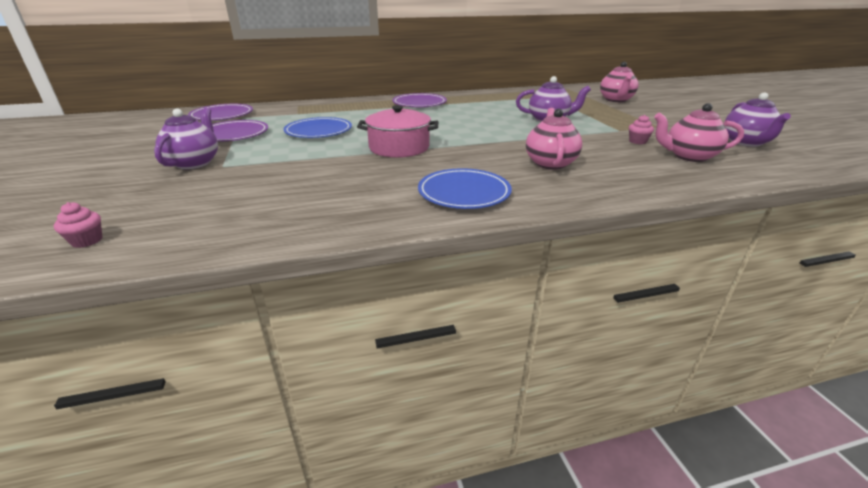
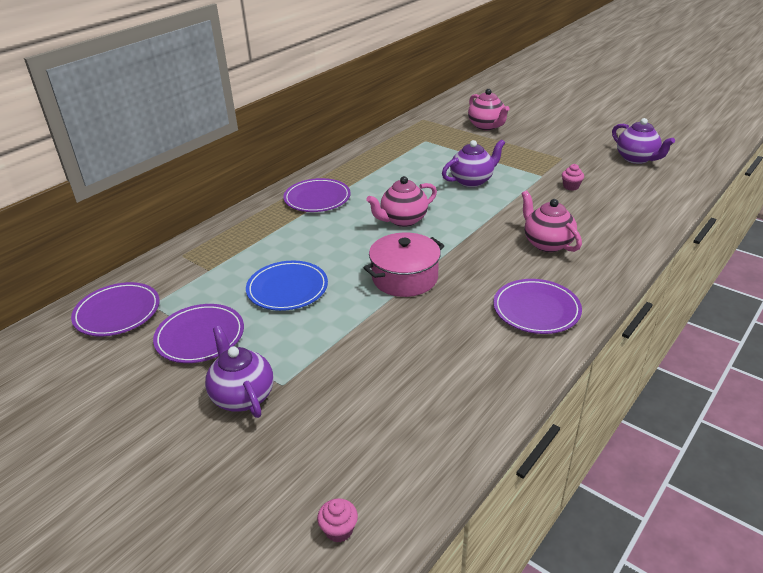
camera: 35 degrees left, 5 degrees up
blue plate [418,168,512,209] -> purple plate [493,279,582,334]
pink teapot [654,103,744,162] -> pink teapot moved to [366,176,437,227]

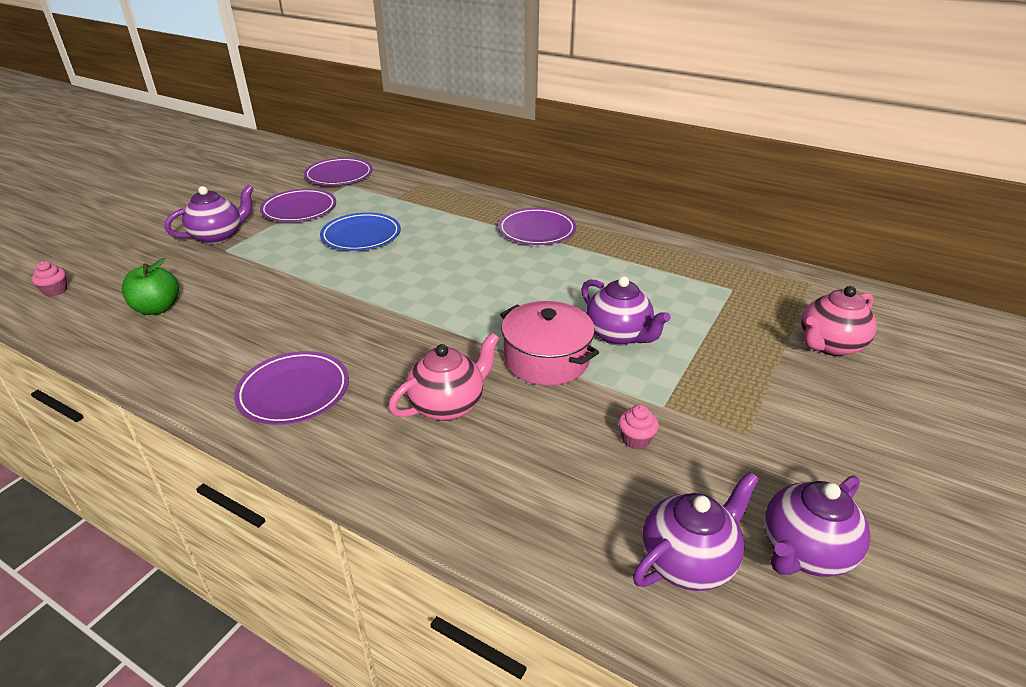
camera: 80 degrees right, 0 degrees up
pink pot [364,233,444,297] -> pink pot moved to [500,301,599,386]
pink teapot [366,176,437,227] -> none
none -> green apple [122,258,179,315]
none -> purple teapot [633,471,759,591]

